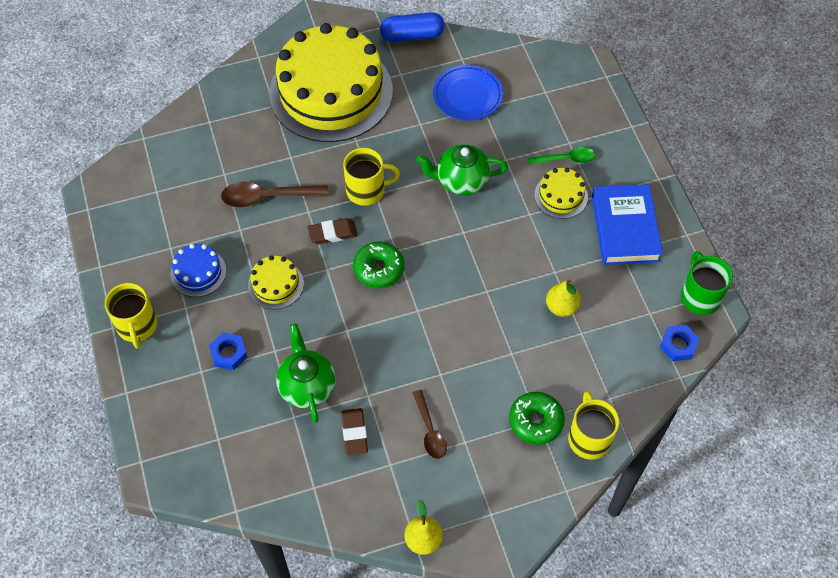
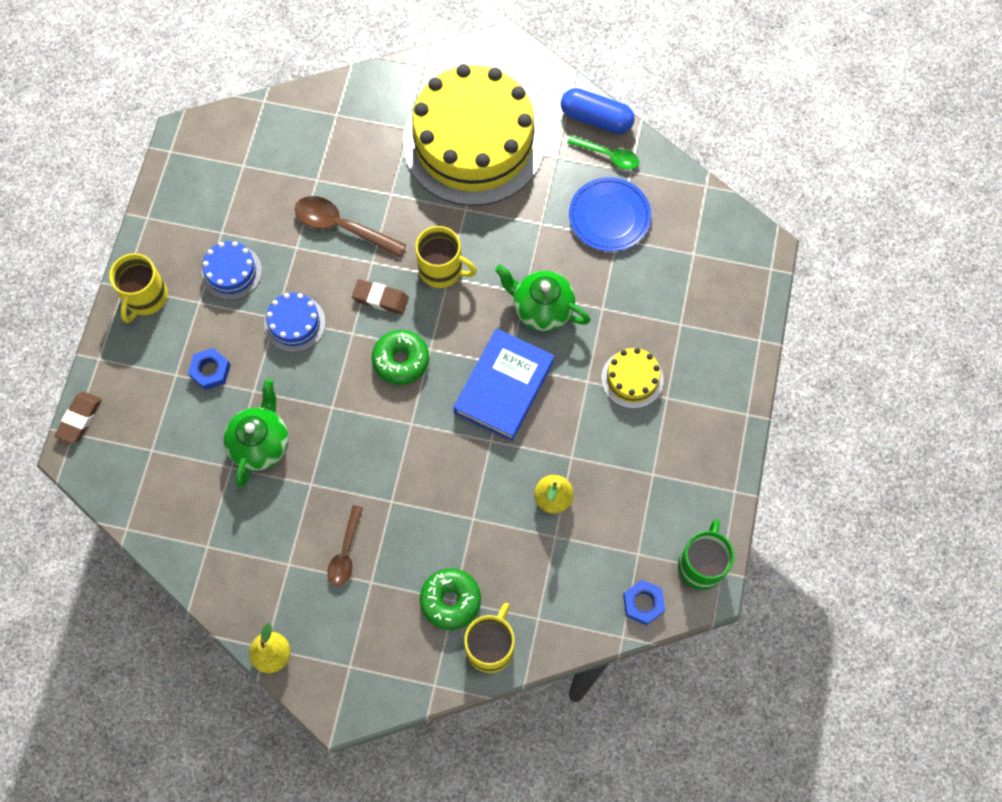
camera: 30 degrees right, 10 degrees up
yellow cake [248,255,304,309] -> blue cake [264,293,326,352]
brown eraser [341,408,368,456] -> brown eraser moved to [55,392,102,444]
green spoon [527,147,595,165] -> green spoon moved to [567,136,639,170]
blue book [592,184,663,265] -> blue book moved to [453,329,555,441]

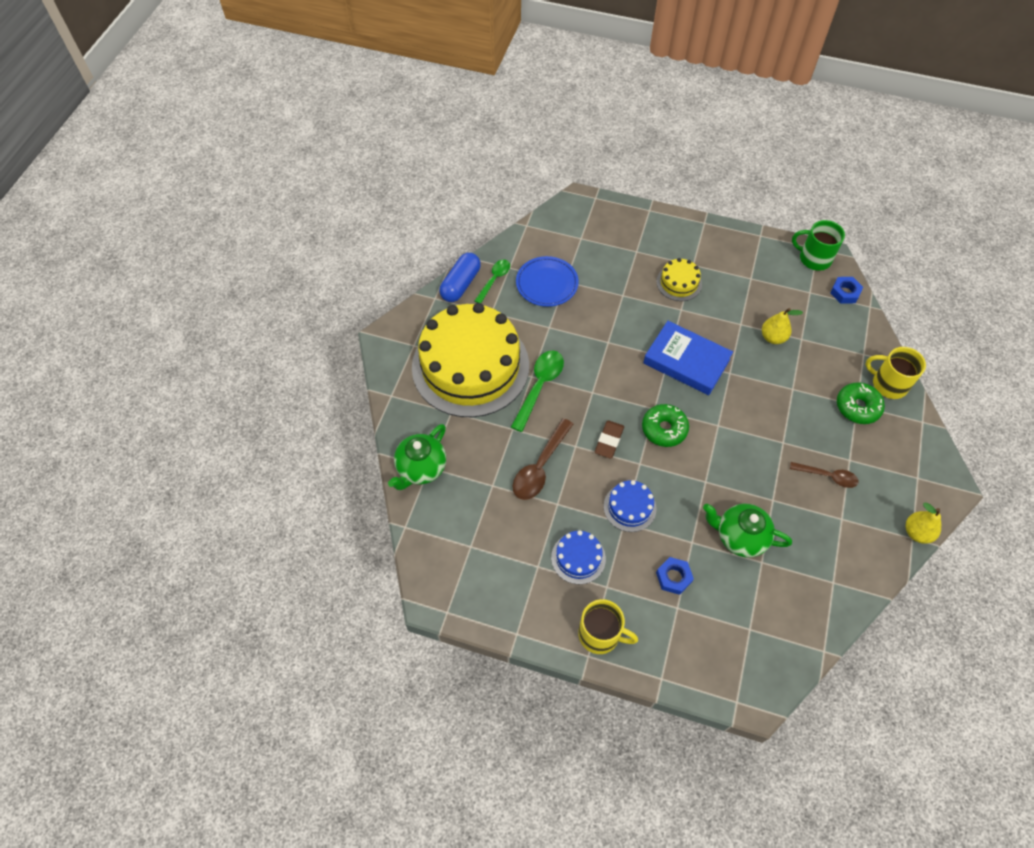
camera: 85 degrees left, 10 degrees down
brown eraser [55,392,102,444] -> none
yellow mug [415,226,477,288] -> none
green teapot [495,265,591,331] -> green teapot moved to [388,424,446,490]
none -> green spoon [511,350,564,432]

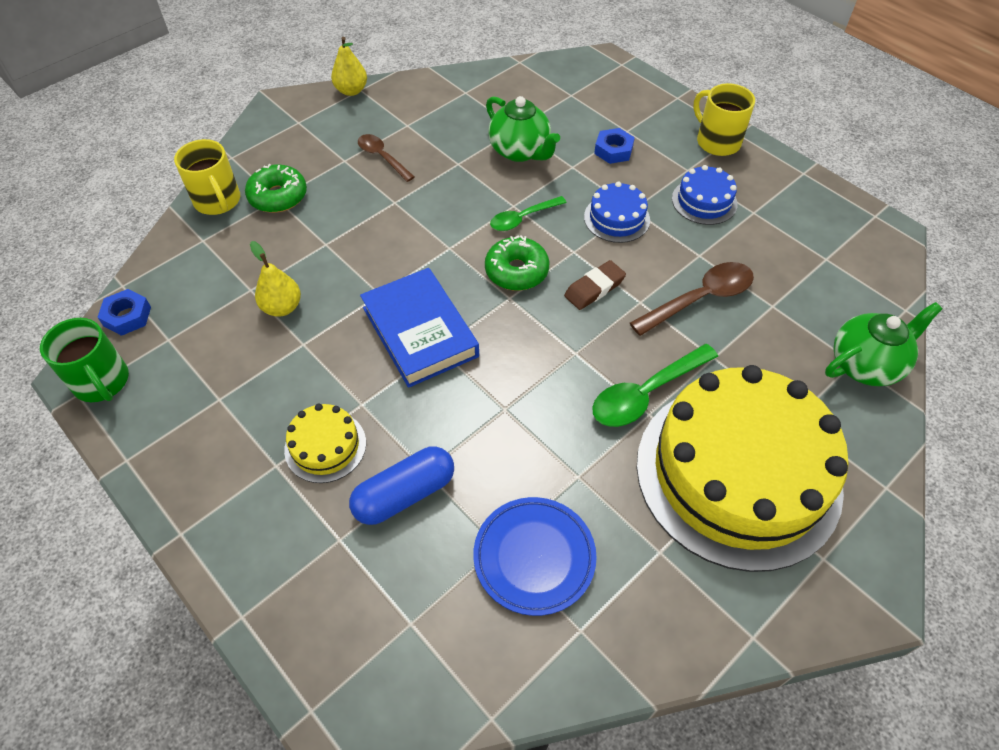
camera: 150 degrees left, 5 degrees down
blue capsule [439,253,481,302] -> blue capsule moved to [349,446,454,525]
green spoon [474,260,510,303] -> green spoon moved to [490,196,567,231]

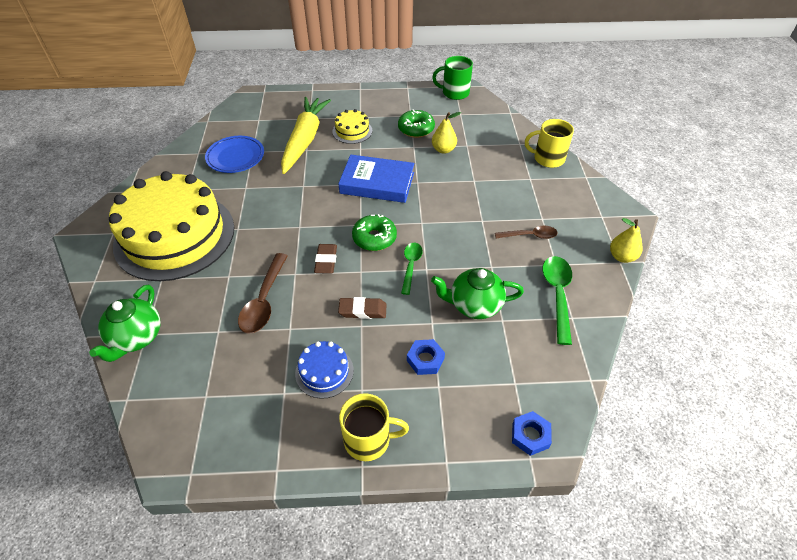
camera: 130 degrees right, 5 degrees down
blue nut [97,289,151,336] -> blue nut moved to [512,411,552,456]
green donut [245,164,307,213] -> green donut moved to [398,110,435,138]
blue capsule [349,446,454,525] -> yellow carrot [281,97,331,174]
blue cake [584,182,650,243] -> brown eraser [338,297,386,319]
green spoon [592,344,718,427] -> green spoon moved to [542,256,572,345]

